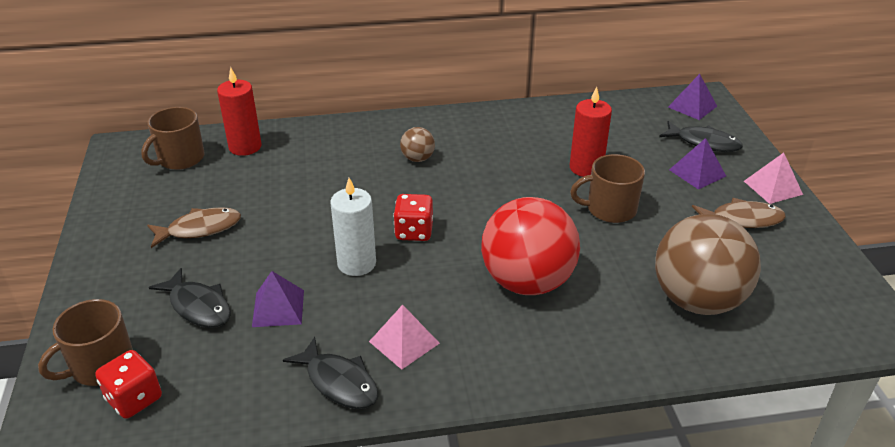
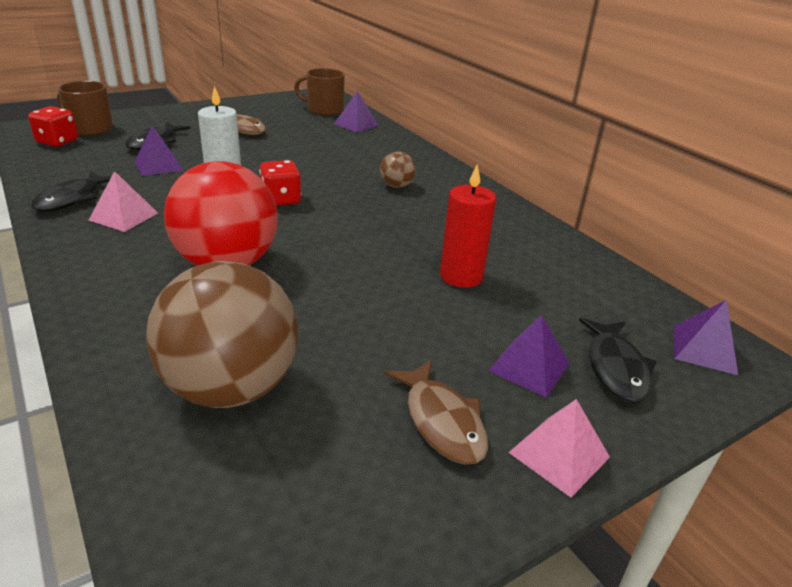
camera: 65 degrees right, 5 degrees down
red candle [217,67,262,156] -> purple pyramid [334,91,379,133]
brown mug [570,154,645,223] -> none

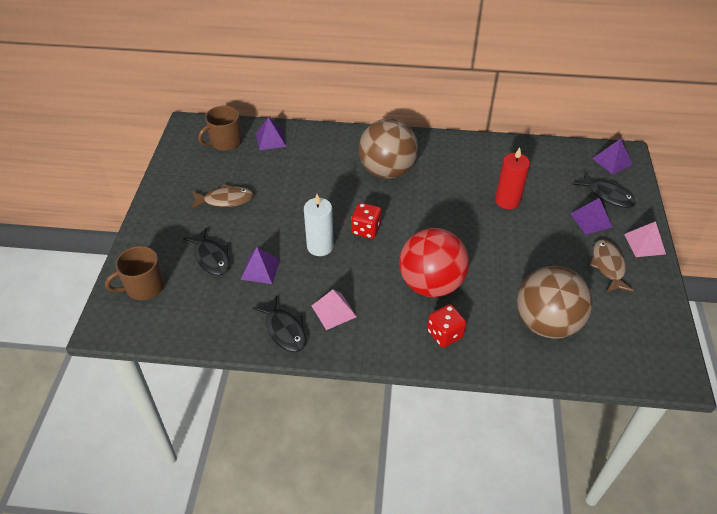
camera: 50 degrees left, 15 degrees up
red dice [28,106,78,147] -> red dice moved to [427,304,466,348]
brown ball [380,151,416,188] -> brown ball [359,118,418,179], size x2.30
brown fish [385,359,488,465] -> brown fish turned 105 degrees counterclockwise [589,239,634,293]

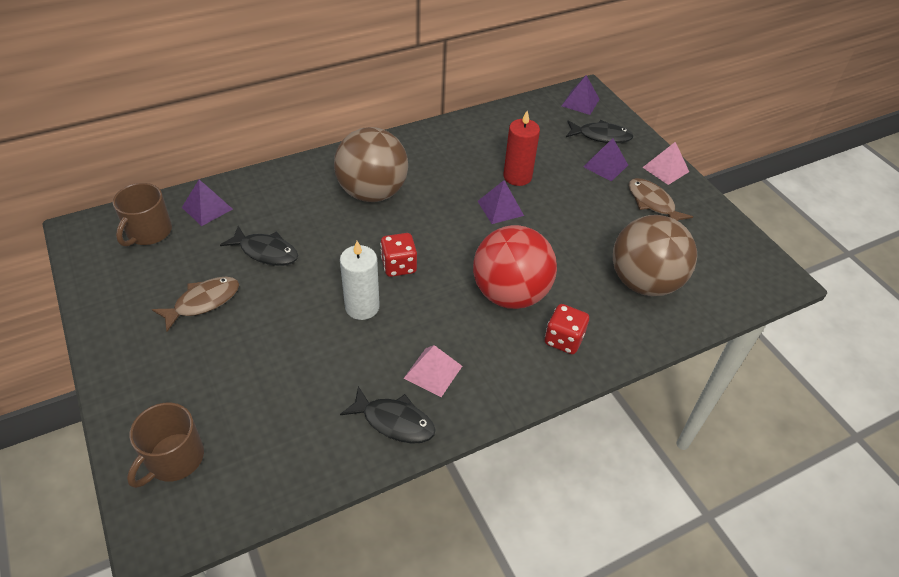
camera: 35 degrees left, 0 degrees up
black fish [183,228,230,276] -> black fish moved to [220,226,298,266]
purple pyramid [241,247,280,284] -> purple pyramid moved to [478,180,524,224]

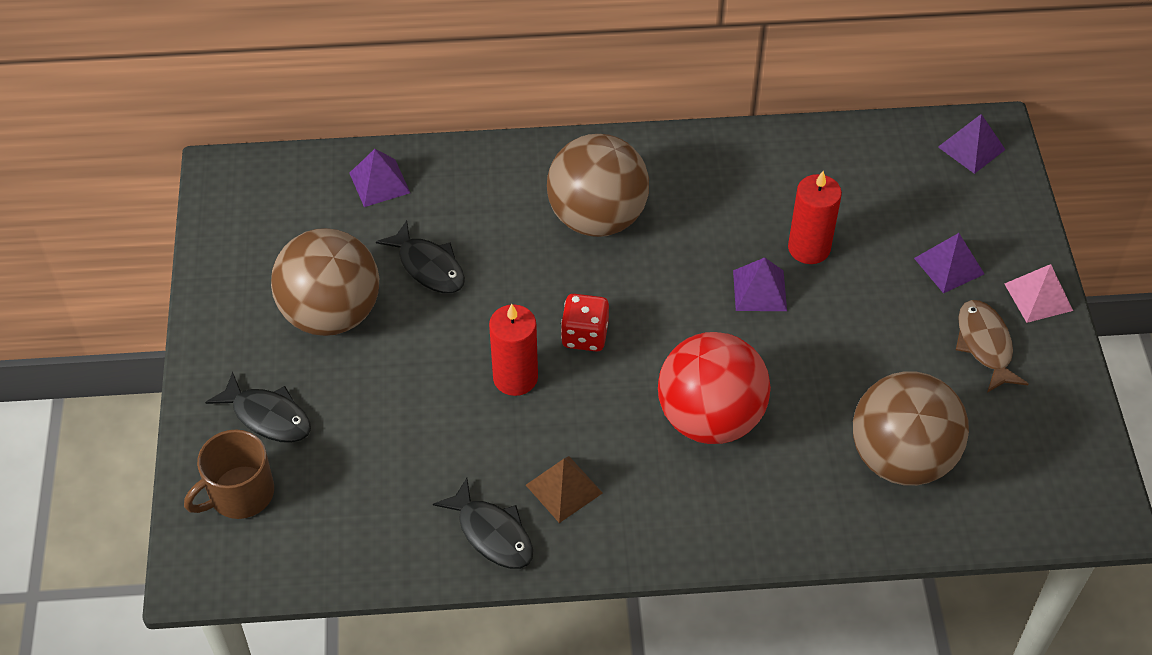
camera: 25 degrees right, 5 degrees up
brown mug [113,183,172,247] -> none
brown fish [152,277,239,332] -> brown ball [271,228,379,336]
white candle [340,241,380,320] -> red candle [489,304,538,396]
pink pyramid [404,345,462,397] -> brown pyramid [526,456,603,523]
red dice [545,304,589,354] -> none
black fish [566,120,633,143] -> black fish moved to [205,372,311,443]

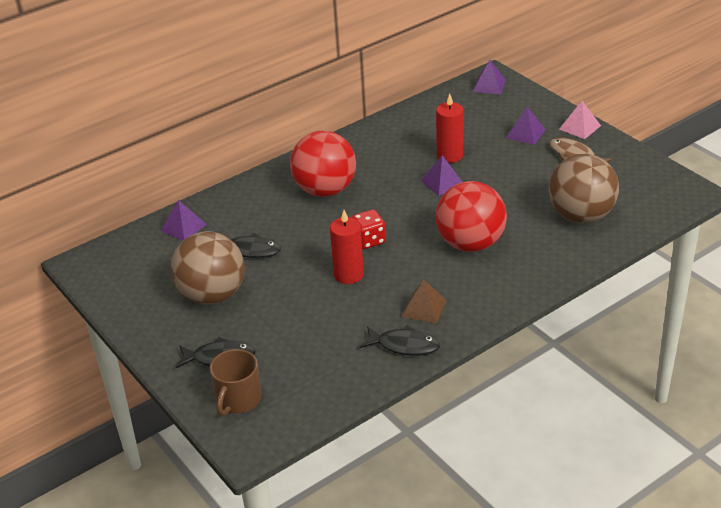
camera: 30 degrees left, 15 degrees down
brown ball [547,134,649,237] -> red ball [290,131,356,197]

